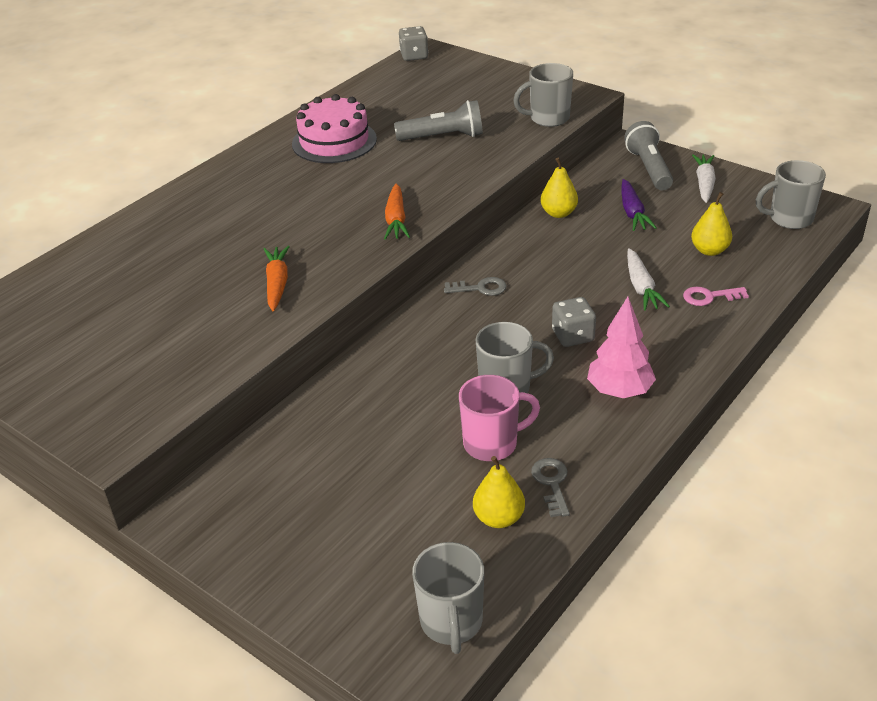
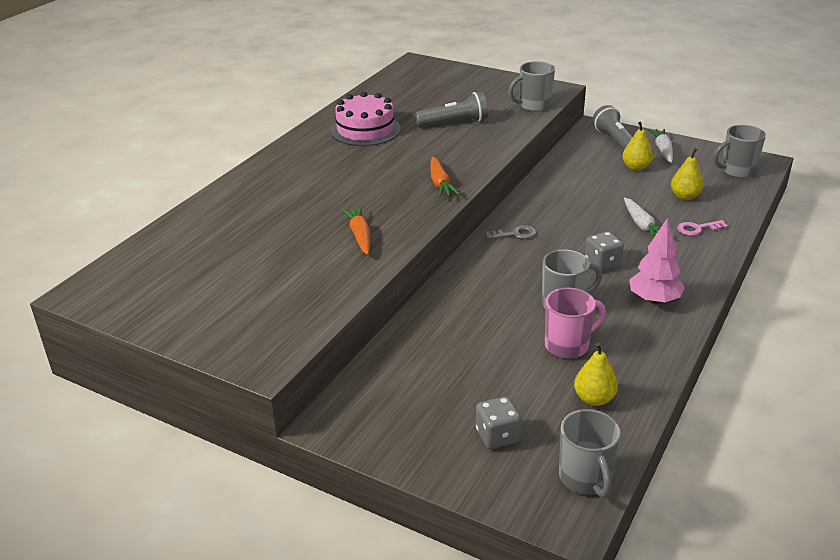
camera: 10 degrees left, 5 degrees down
grey dice [399,26,428,61] -> grey dice moved to [476,396,521,449]
grey key [531,458,570,517] -> none
yellow pear [541,158,578,218] -> yellow pear moved to [622,121,653,171]
purple carrot [622,179,657,231] -> none

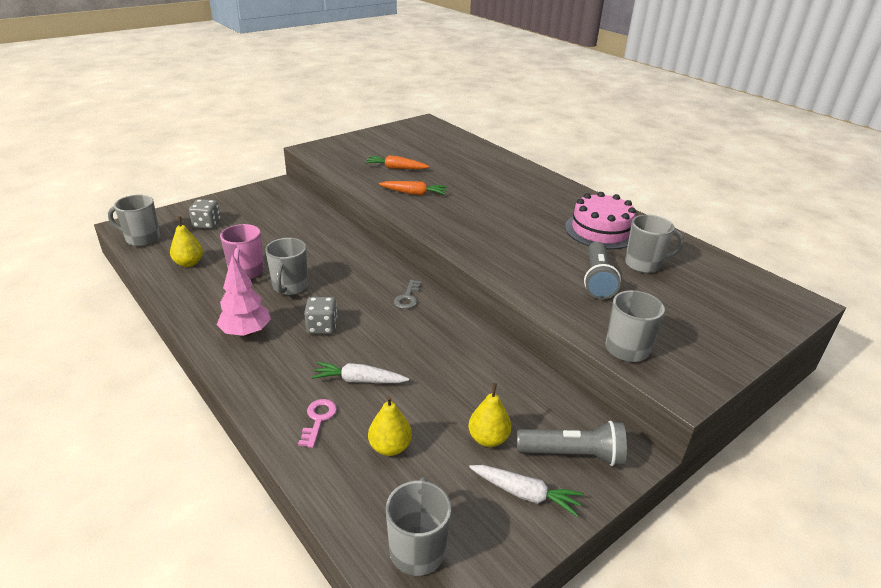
camera: 110 degrees right, 0 degrees up
orange carrot [430,157,460,197] -> orange carrot moved to [365,155,429,169]
none -> grey mug [625,215,684,273]

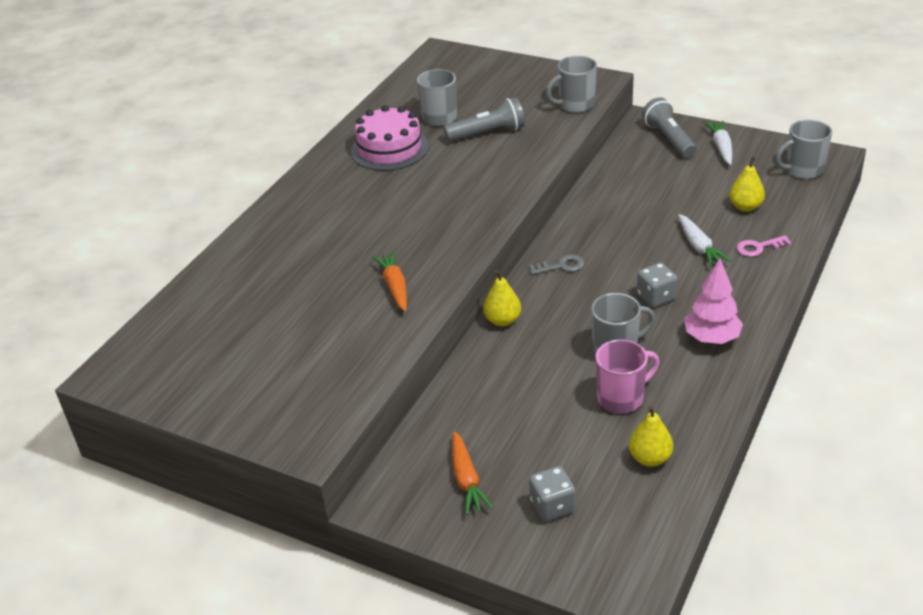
camera: 110 degrees left, 5 degrees up
grey mug [108,195,160,246] -> none
orange carrot [365,155,429,169] -> orange carrot moved to [452,432,493,515]
yellow pear [468,383,512,447] -> yellow pear moved to [483,270,521,326]

